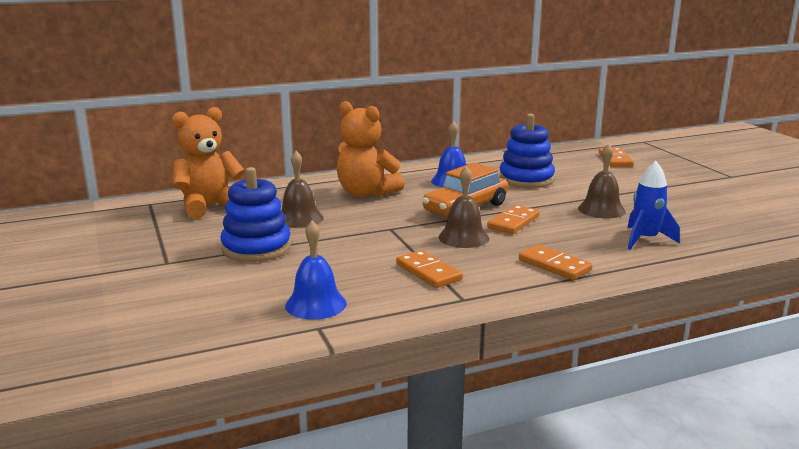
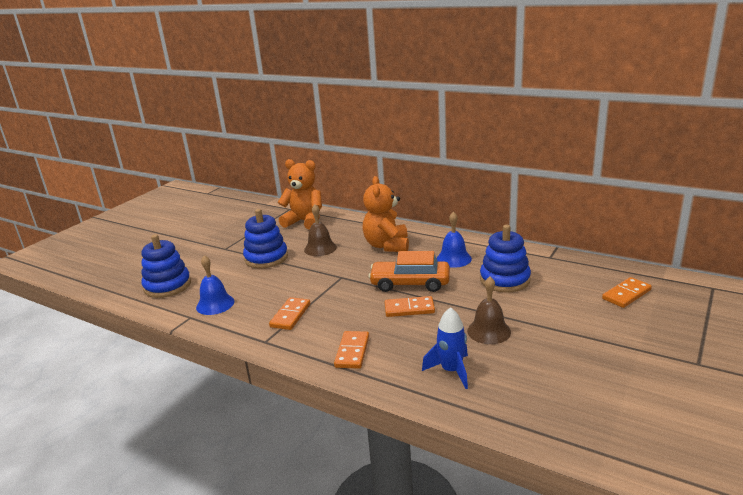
camera: 55 degrees right, 5 degrees up
brown bell [438,166,489,248] -> none
none -> blue stacking toy [141,234,191,298]

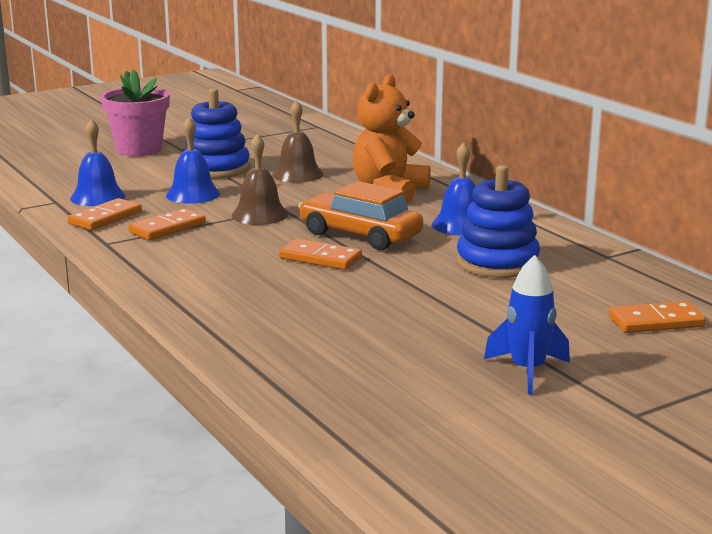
camera: 25 degrees right, 5 degrees down
blue stacking toy [141,234,191,298] -> none
orange teddy bear [278,159,322,230] -> none
orange domino [334,331,369,369] -> orange domino moved to [68,198,142,230]
blue rocket [422,307,468,389] -> blue rocket moved to [484,255,570,395]
brown bell [467,277,511,344] -> brown bell moved to [231,134,288,225]
none -> pink flower pot [101,70,170,156]
none -> blue bell [166,117,220,204]

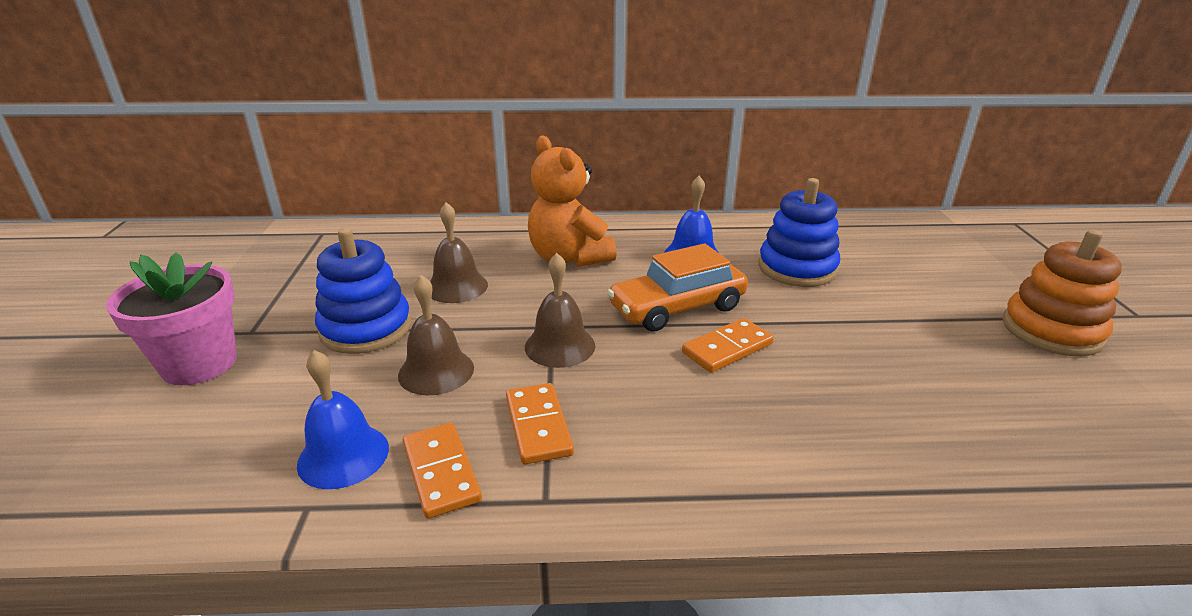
camera: 60 degrees left, 10 degrees up
blue bell [166,117,220,204] -> brown bell [398,275,474,395]
blue rocket [484,255,570,395] -> orange stacking toy [1002,230,1122,356]
orange domino [609,301,706,333] -> none

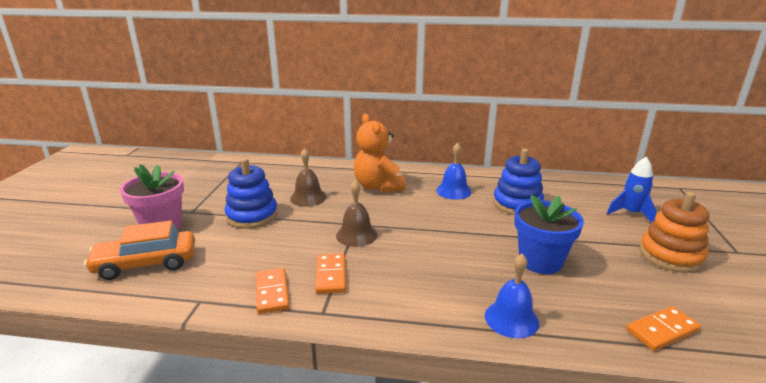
camera: 10 degrees right, 5 degrees down
blue bell [297,350,389,489] -> blue bell moved to [485,254,539,339]
brown bell [398,275,474,395] -> none
orange car [607,243,748,332] -> orange car moved to [84,221,195,280]
orange domino [682,318,774,373] -> orange domino moved to [626,306,701,351]
none -> blue flower pot [514,195,584,274]
none -> blue rocket [607,156,656,223]

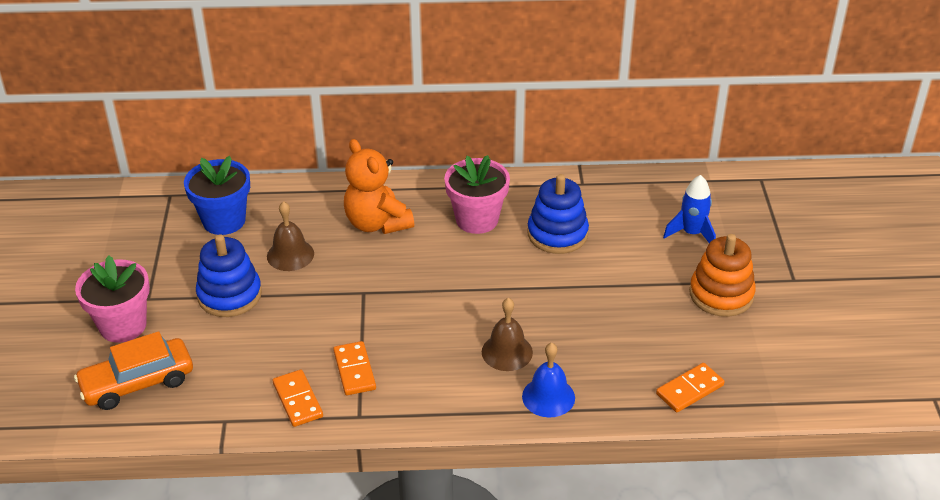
camera: 10 degrees left, 15 degrees up
brown bell [336,180,377,247] -> brown bell moved to [482,298,533,371]
blue bell [436,143,472,200] -> pink flower pot [444,155,510,234]
blue flower pot [514,195,584,274] -> blue flower pot moved to [184,156,250,235]

